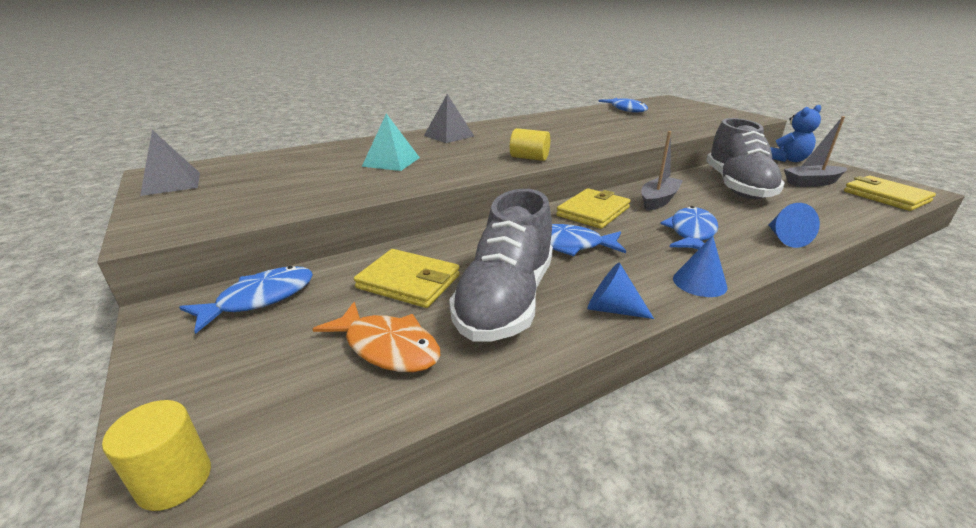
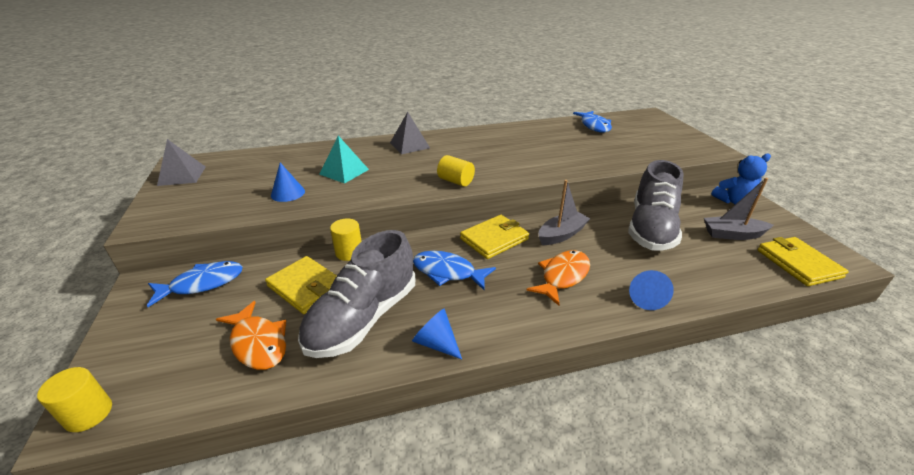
camera: 15 degrees right, 5 degrees up
blue fish [660,206,718,250] -> orange fish [526,250,590,306]
blue cone [673,236,728,297] -> blue cone moved to [271,163,305,202]
none -> yellow cylinder [330,218,362,261]

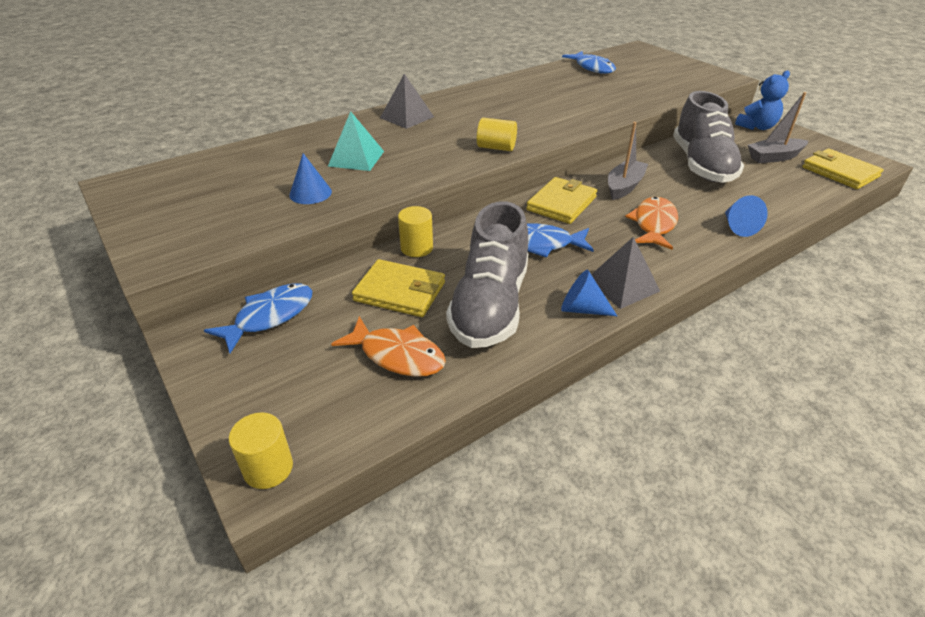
camera: 20 degrees left, 5 degrees up
grey pyramid [157,139,205,186] -> grey pyramid moved to [591,237,660,309]

